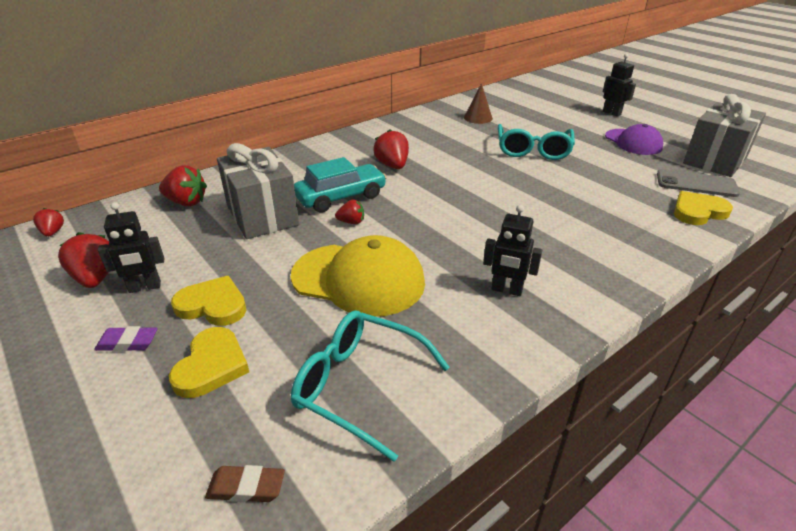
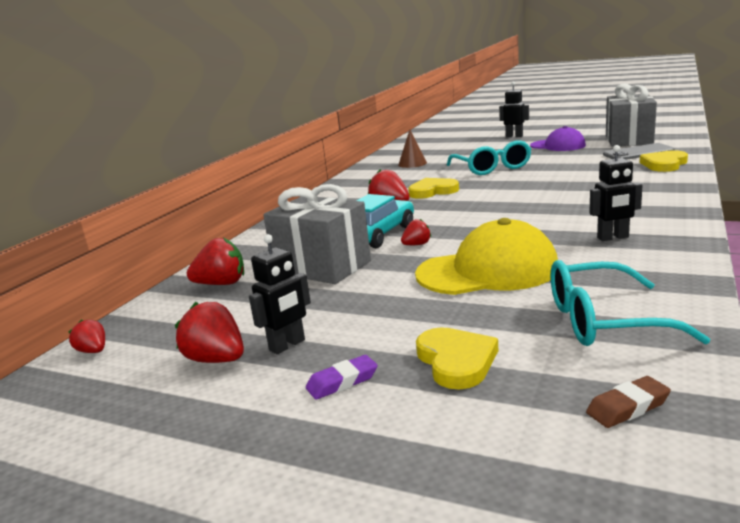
camera: 25 degrees left, 15 degrees down
yellow heart [171,276,246,326] -> yellow heart moved to [408,178,459,199]

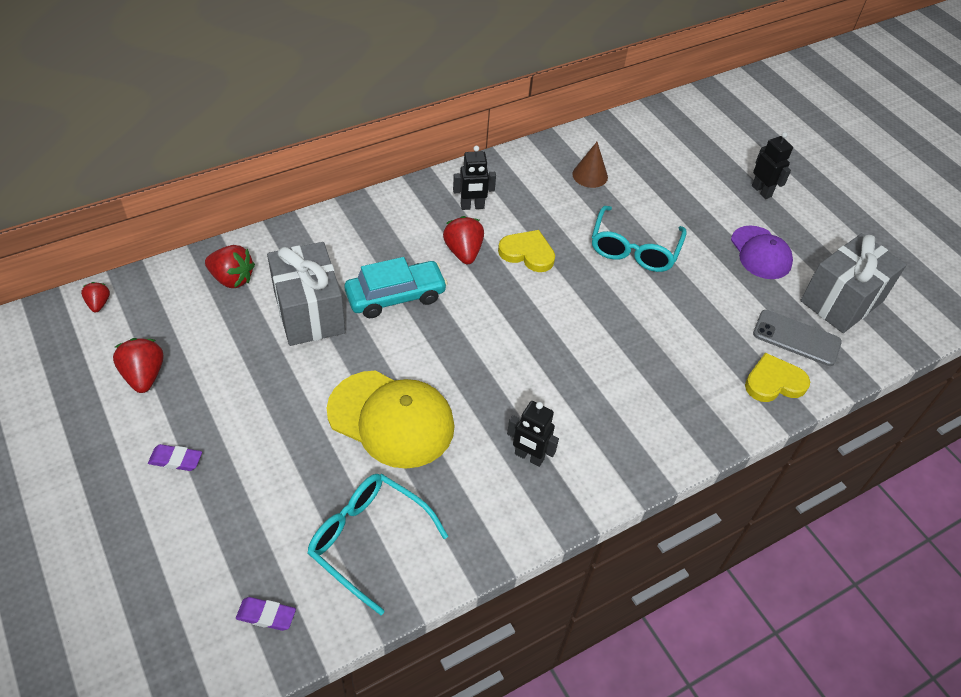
camera: 30 degrees right, 30 degrees up
black robot [249,234,311,354] -> black robot moved to [453,146,496,210]
red strawberry [401,219,431,245] -> none
yellow heart [416,327,498,390] -> none
brown eraser [586,376,671,428] -> purple eraser [236,597,296,631]

